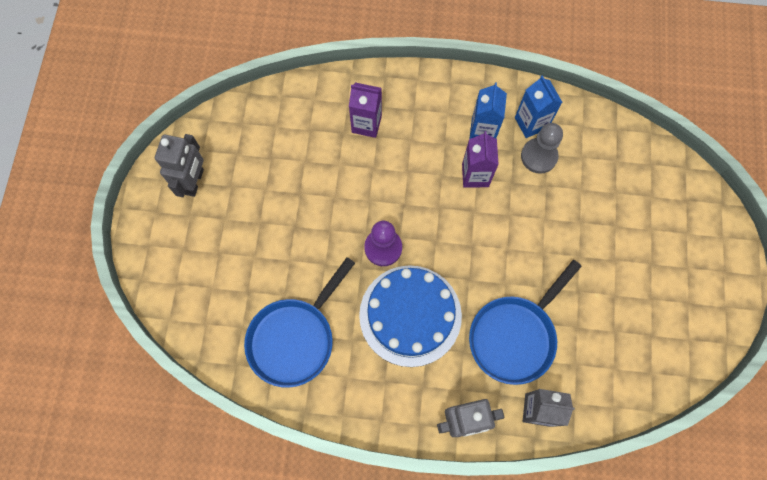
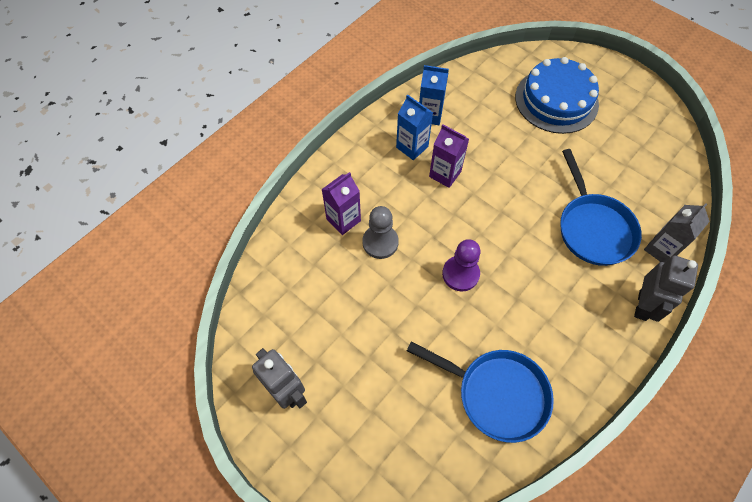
camera: 55 degrees left, 10 degrees down
blue pan [244,257,355,388] -> blue pan turned 45 degrees counterclockwise [407,341,554,443]
blue cake [359,265,462,367] -> blue cake moved to [515,57,599,134]
grey pawn [521,123,563,174] -> grey pawn moved to [362,206,399,259]

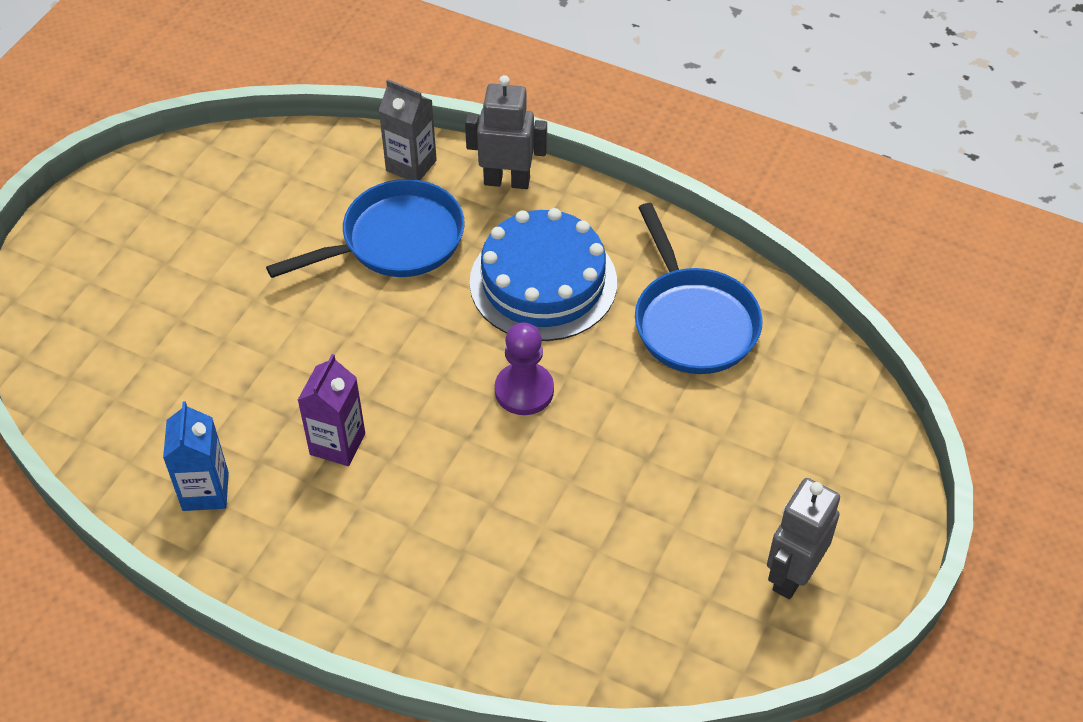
camera: 105 degrees left, 10 degrees down
purple carton [321,172,361,235] -> none
grey pawn [362,206,399,259] -> none
blue carton [396,94,433,160] -> none
blue pan [407,341,554,443] -> blue pan turned 150 degrees clockwise [635,203,763,374]
blue cake [515,57,599,134] -> blue cake moved to [470,208,617,341]

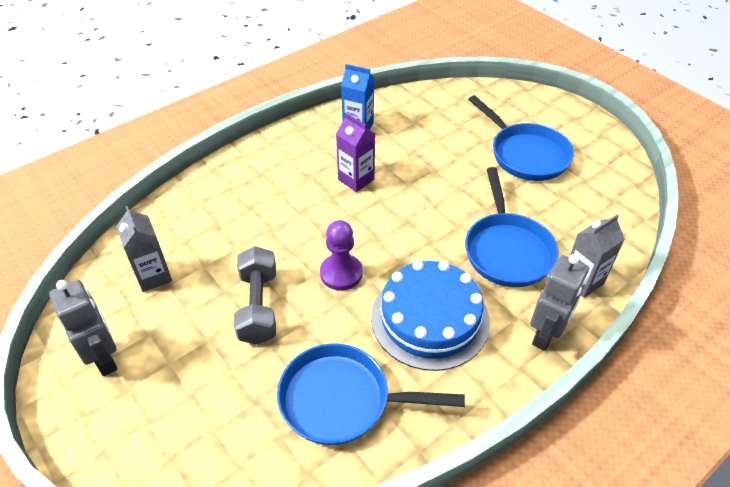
camera: 115 degrees right, 5 degrees down
none -> grey carton [116,206,172,292]
none -> grey dumbbell [234,246,276,345]
none -> blue pan [468,95,574,181]

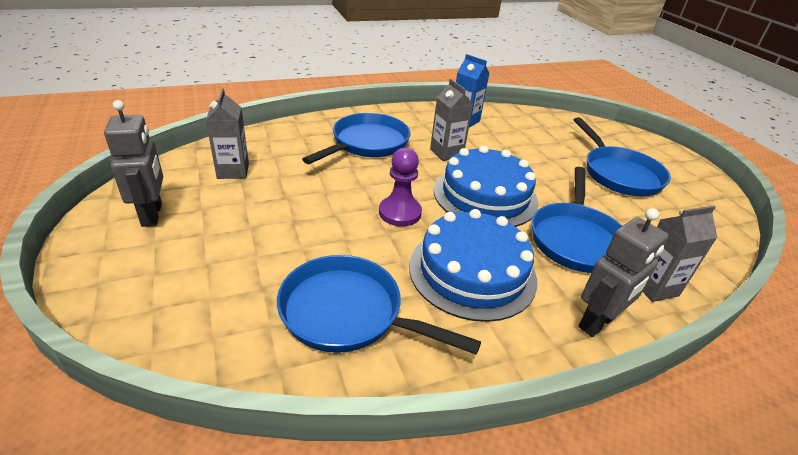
camera: 15 degrees right, 10 degrees down
grey dumbbell [234,246,276,345] -> none
purple carton [336,113,375,192] -> grey carton [430,79,473,161]
none -> blue pan [302,113,410,164]
none -> blue cake [434,145,538,227]

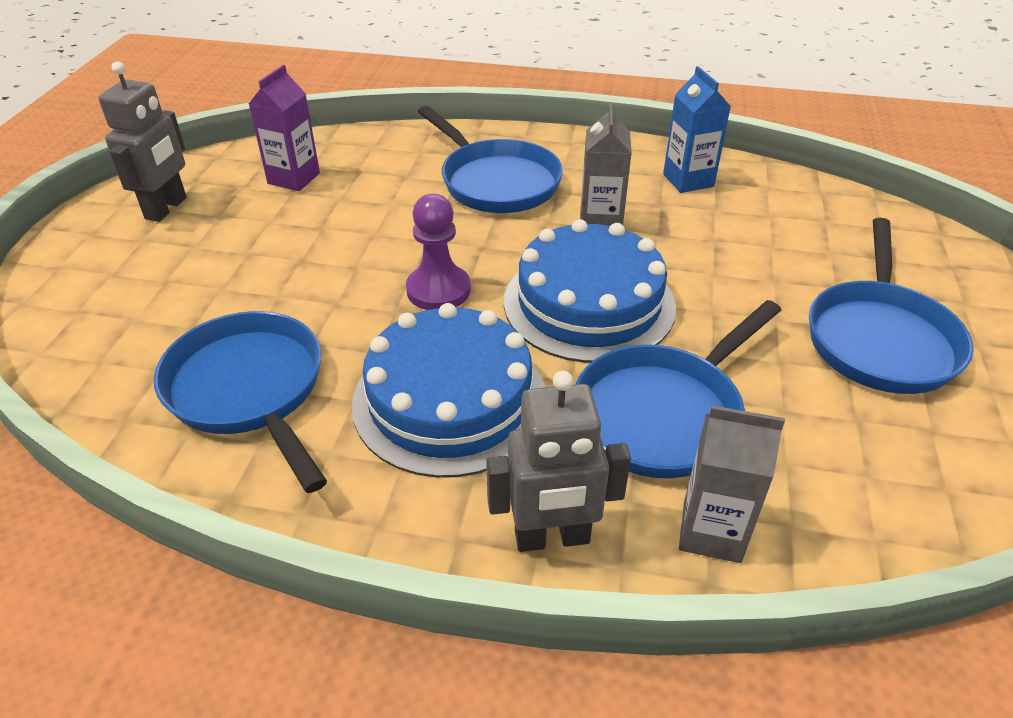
camera: 35 degrees right, 5 degrees up
grey carton [206,88,249,179] -> purple carton [249,65,320,191]
blue pan [302,113,410,164] -> blue pan turned 75 degrees clockwise [418,106,563,213]

